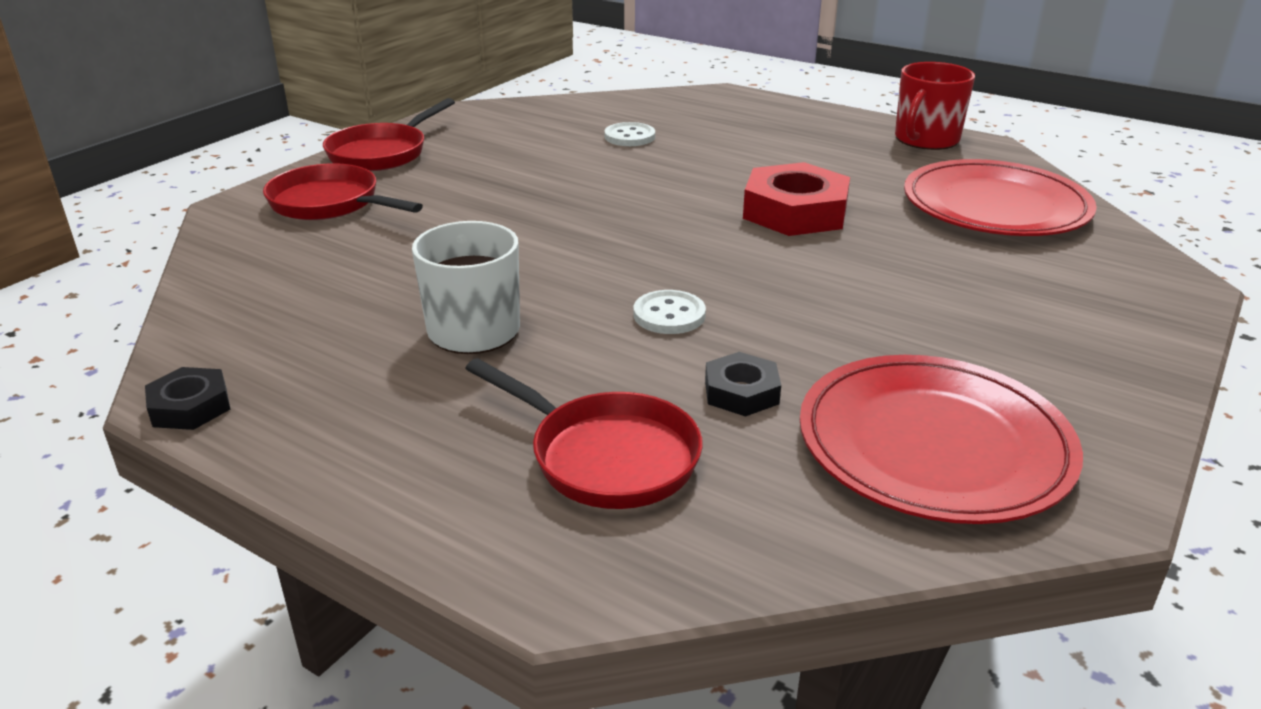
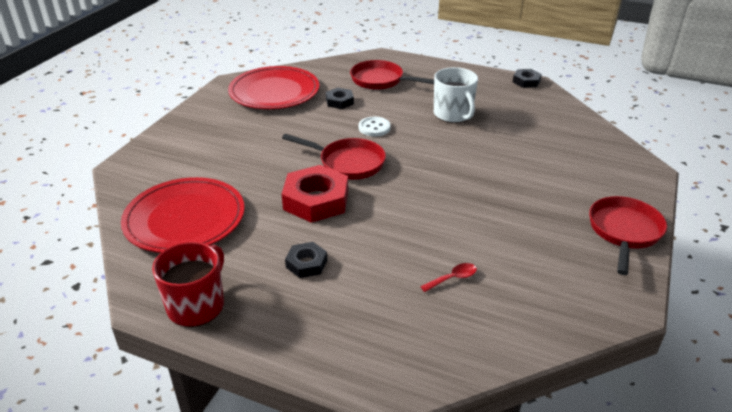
camera: 170 degrees right, 5 degrees up
red pan [263,163,423,220] -> red pan moved to [282,134,386,180]
white button [605,122,655,146] -> red spoon [420,263,477,292]
none -> black nut [285,242,327,278]

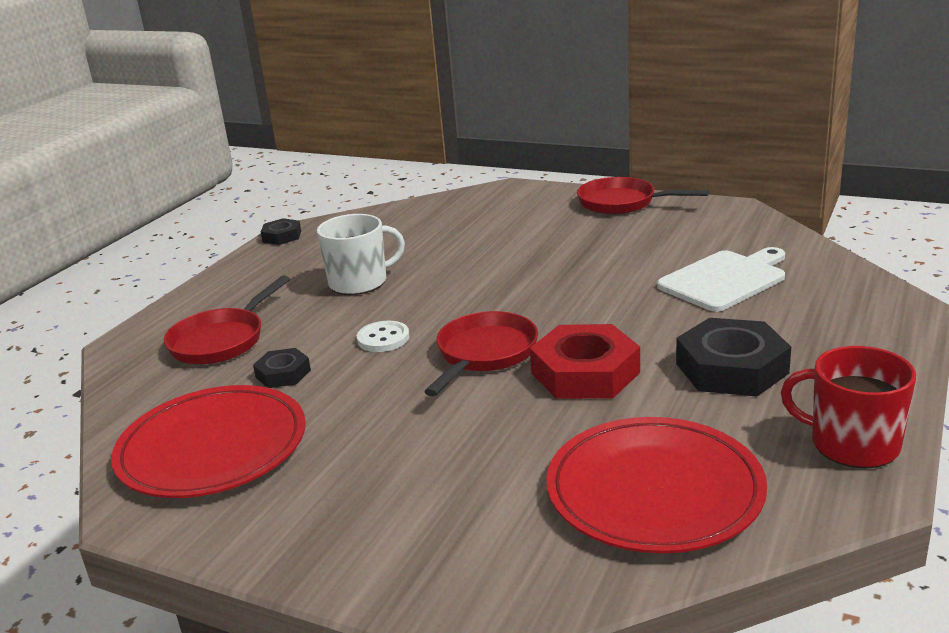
camera: 85 degrees left, 10 degrees down
black nut [285,242,327,278] -> black nut [676,318,791,397], size x1.88
red spoon [420,263,477,292] -> white cutting board [657,247,785,312]

